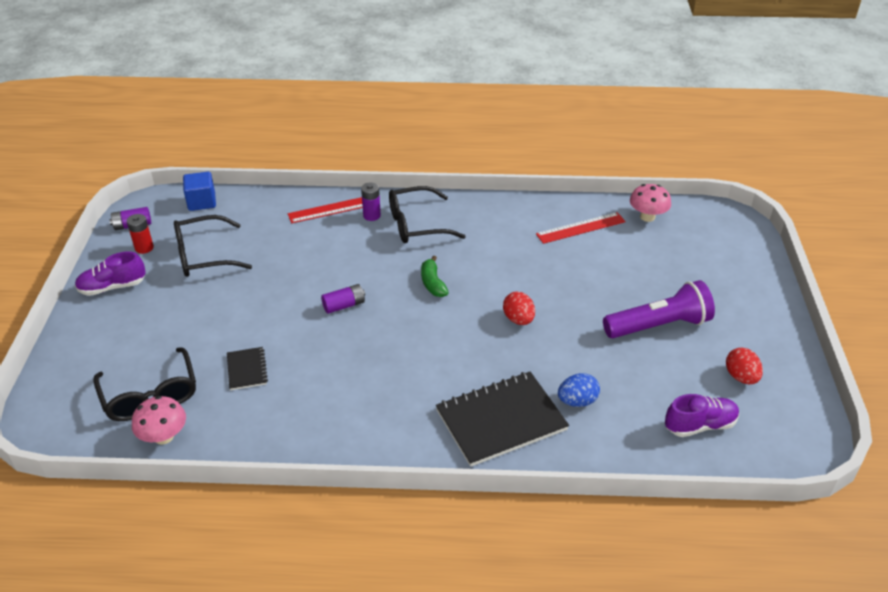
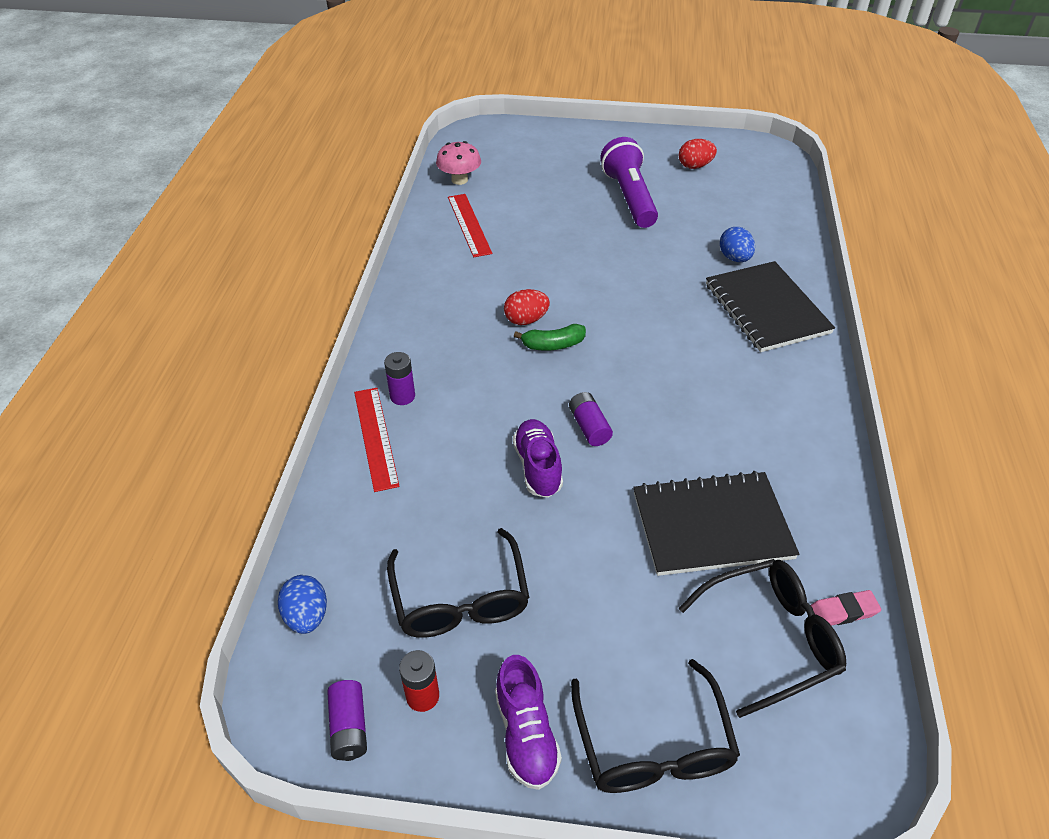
camera: 85 degrees left, 5 degrees up
pink mushroom [132,396,186,445] -> pink eraser [810,590,881,626]
blue cube [183,172,216,211] -> blue egg [278,575,327,634]
black notebook [227,347,268,390] -> black notebook [633,471,799,576], size x2.07
black glasses [389,186,466,243] -> black glasses moved to [571,659,740,793]
red egg [503,292,535,325] -> red egg moved to [504,289,550,325]
purple shoe [665,394,739,437] -> purple shoe moved to [513,419,563,498]

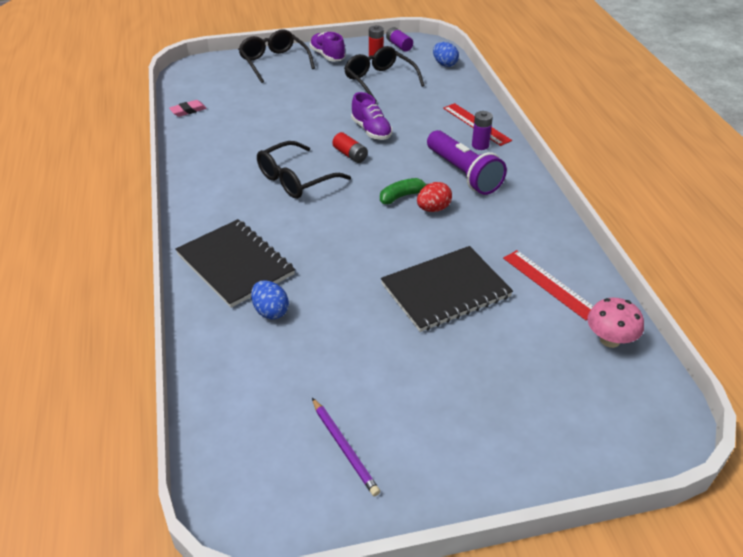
camera: 160 degrees right, 5 degrees down
purple battery [569,392,613,446] -> red battery [332,132,368,163]
purple flashlight [601,137,658,228] -> purple flashlight moved to [427,130,507,195]
black notebook [633,471,799,576] -> black notebook moved to [381,246,513,332]
black glasses [678,559,846,718] -> black glasses moved to [257,141,351,199]
red egg [679,139,717,169] -> purple pencil [312,398,380,496]

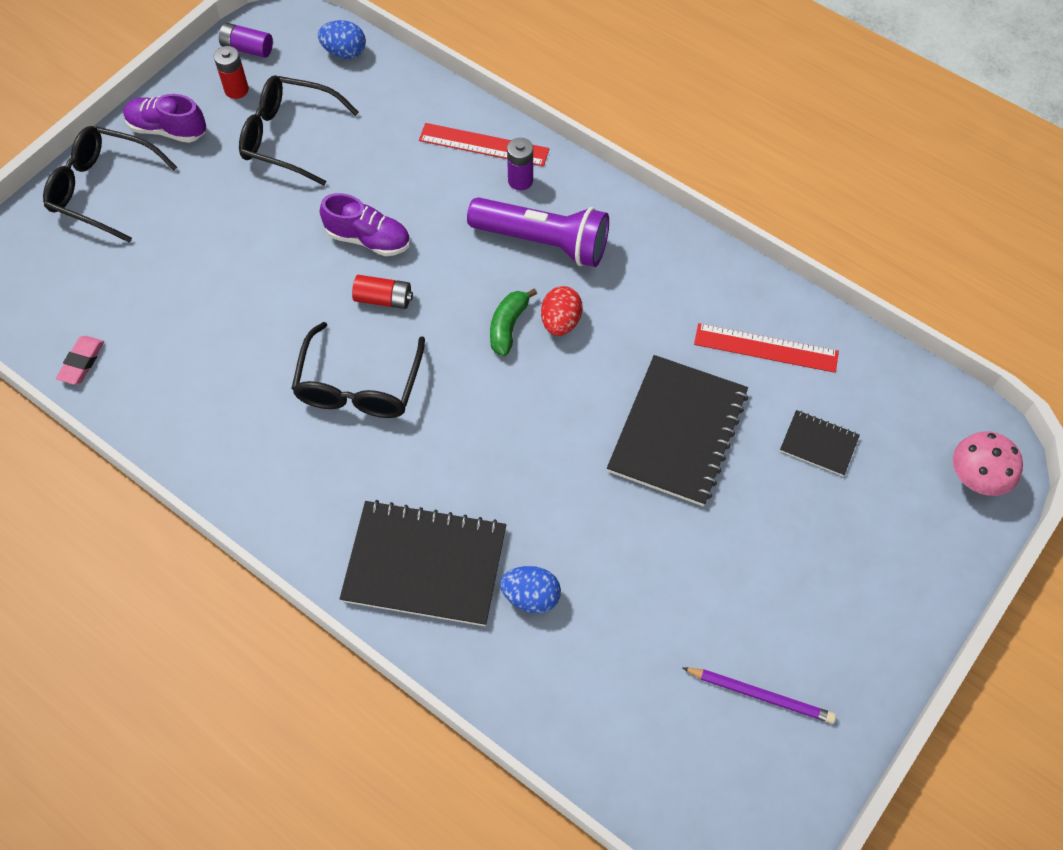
camera: 40 degrees left, 20 degrees up
pink mushroom [587,298,644,348] -> pink mushroom moved to [953,431,1023,496]
none -> black notebook [780,410,860,476]

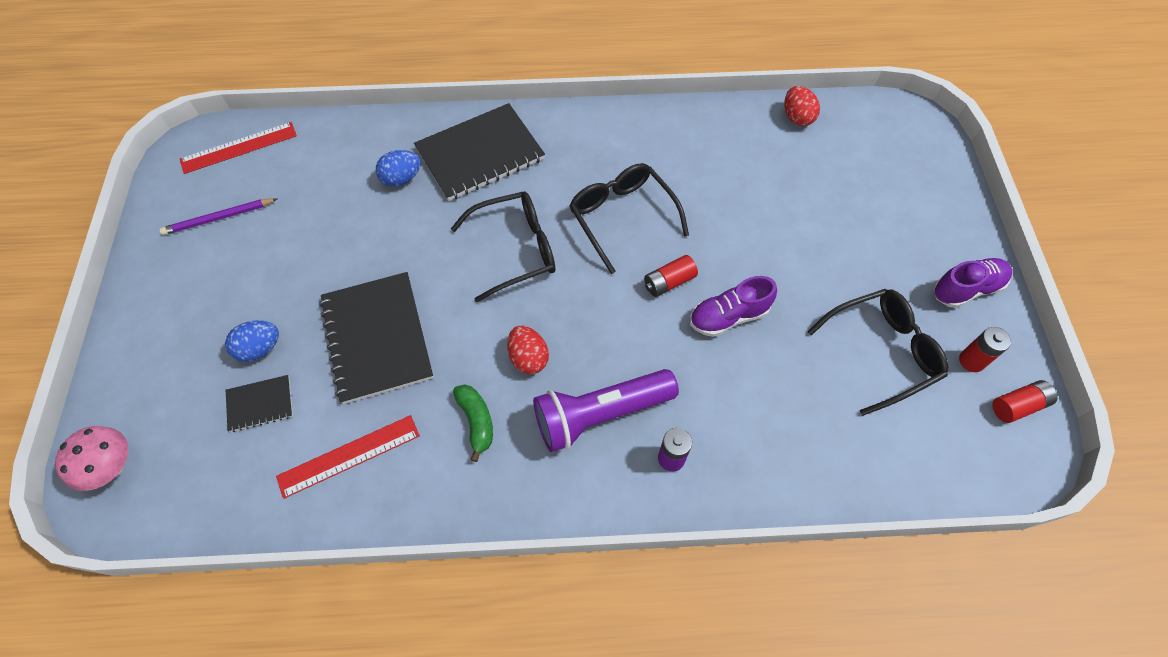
camera: 140 degrees right, 0 degrees up
black glasses [43,126,177,243] -> black glasses moved to [451,192,555,302]
pink eraser [56,336,104,385] -> red egg [784,86,820,126]
purple battery [219,23,273,58] -> red battery [992,380,1057,423]
blue egg [318,20,366,59] -> blue egg moved to [225,320,279,362]
red ruler [419,123,549,167] -> red ruler moved to [180,122,297,174]
green banana [490,288,537,356] -> green banana moved to [453,384,493,462]

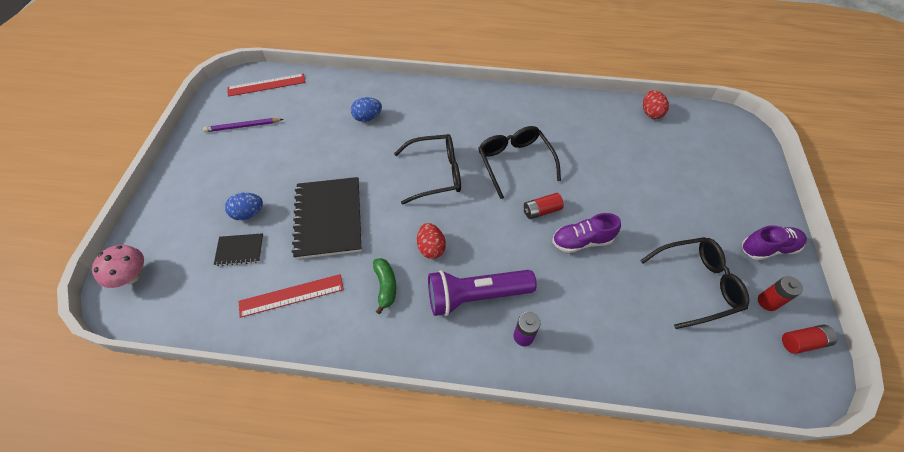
camera: 10 degrees right, 5 degrees down
black notebook [414,103,545,201] -> none

